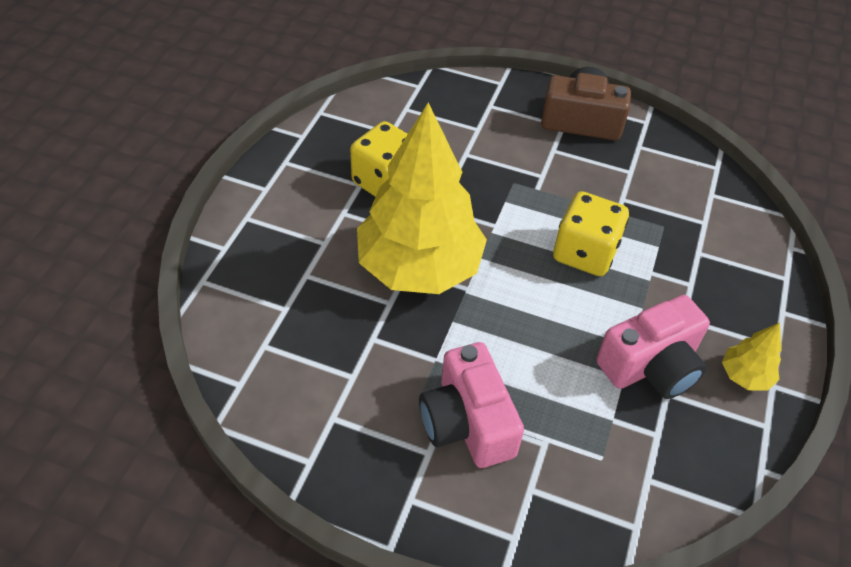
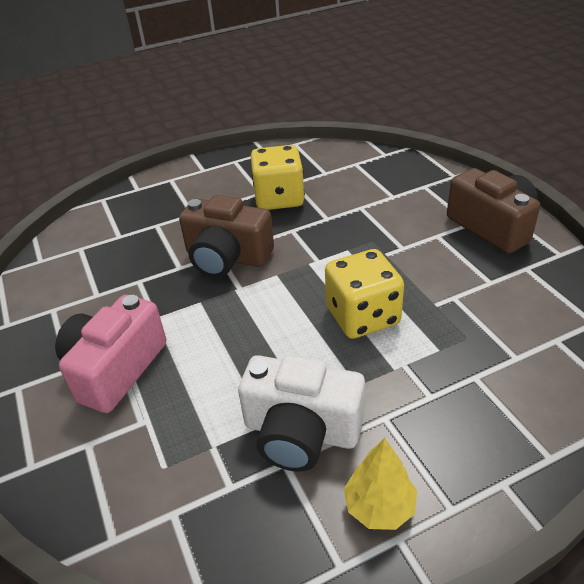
camera: 50 degrees right, 10 degrees down
yellow tree [357,102,487,294] -> brown camera [179,195,274,278]
pink camera [596,295,710,399] -> white camera [238,355,365,471]

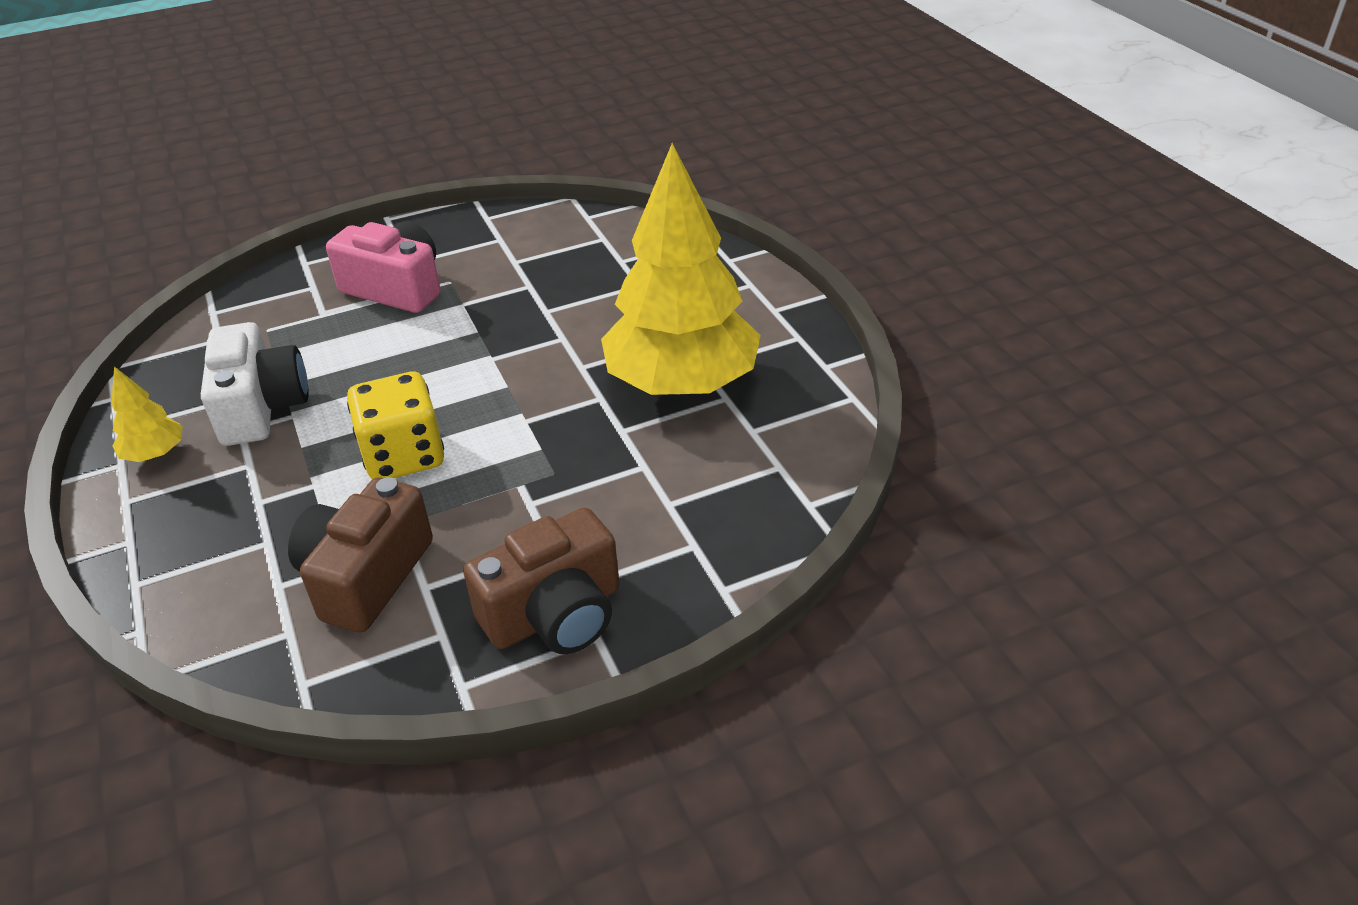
camera: 90 degrees right, 0 degrees up
brown camera [179,195,274,278] -> brown camera moved to [288,477,433,633]
white camera [238,355,365,471] -> white camera turned 150 degrees clockwise [201,322,309,446]
yellow dice [251,145,305,210] -> yellow tree [601,143,761,395]

